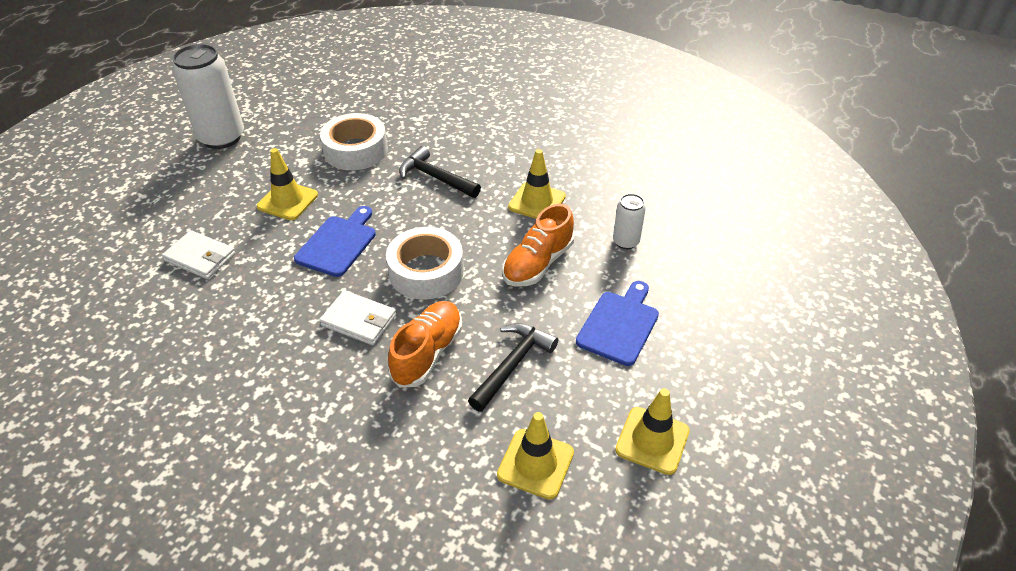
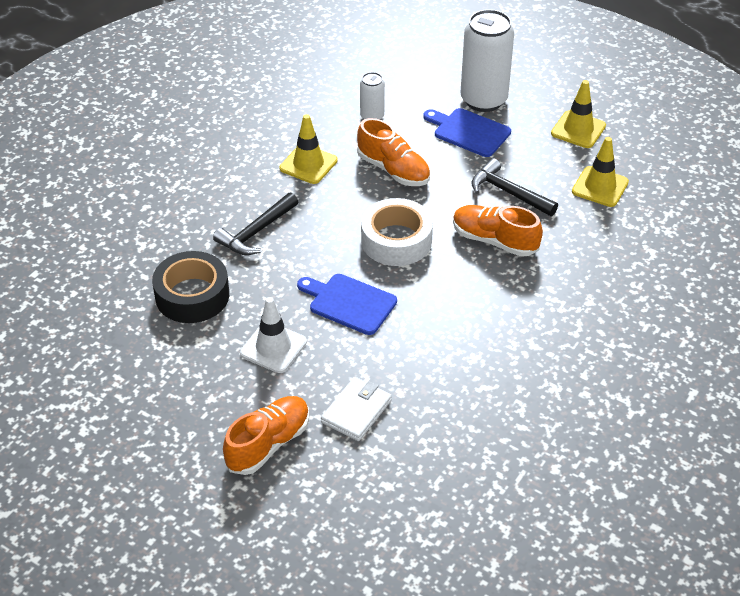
camera: 85 degrees left, 0 degrees up
white can [172,44,244,149] -> white can moved to [460,9,514,112]
yellow traffic cone [257,148,318,220] -> white traffic cone [240,297,307,373]
white wallet [319,290,396,345] -> none
white tape [320,113,388,170] -> black tape [152,251,229,323]
none -> orange shoe [223,396,309,475]

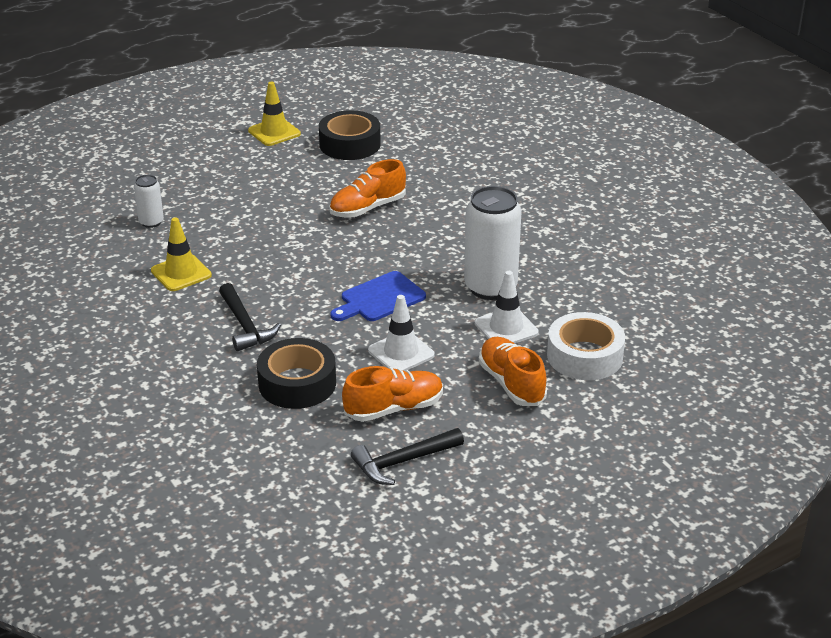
camera: 65 degrees left, 10 degrees down
white wallet [321,377,392,441] -> white traffic cone [475,271,539,343]
orange shoe [357,118,430,186] -> orange shoe moved to [342,366,443,422]
white tape [361,198,433,266] -> white tape moved to [547,312,625,380]
blue cutting board [423,108,511,157] -> none
white can [460,9,514,112] -> white can moved to [464,186,522,300]
black hammer [471,158,558,216] -> black hammer moved to [351,428,464,485]
yellow traffic cone [572,137,629,207] -> black tape [319,110,381,160]

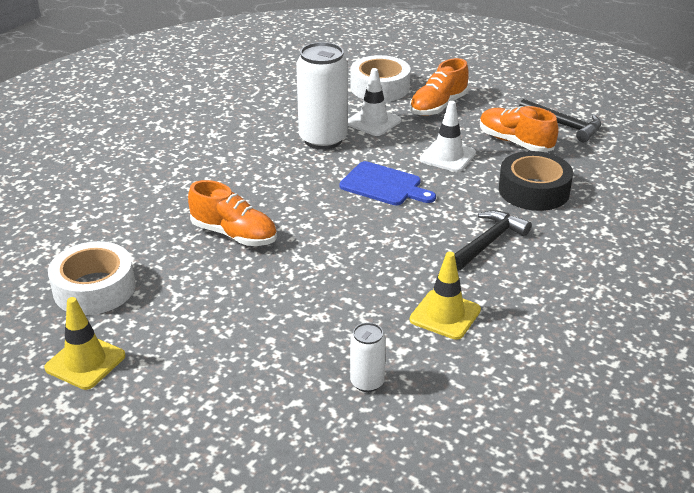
camera: 115 degrees left, 0 degrees up
black tape [319,110,381,160] -> white tape [48,241,136,315]

